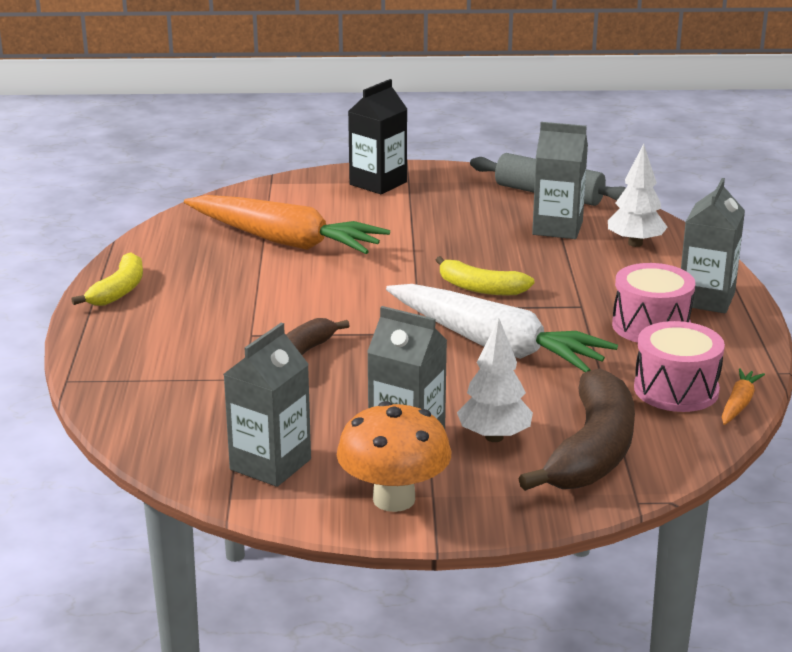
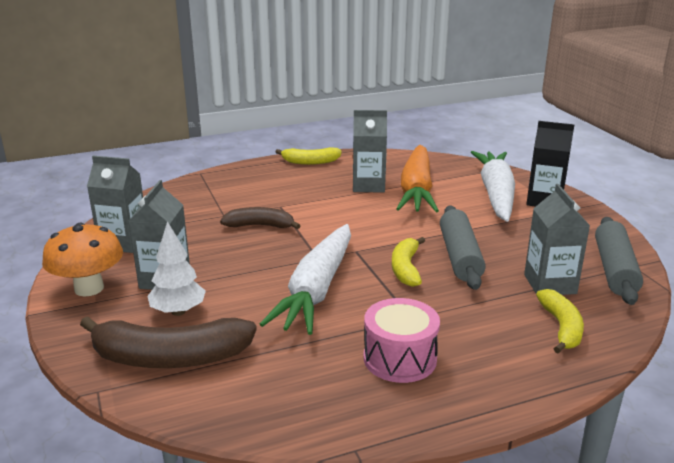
camera: 70 degrees right, 0 degrees up
white tree [608,144,668,247] -> yellow banana [536,289,584,354]
pink drum [634,321,725,412] -> none
grey carton [681,178,745,313] -> grey carton moved to [353,110,387,192]
orange carrot [722,368,765,425] -> none
none -> grey rolling pin [440,205,486,290]
none -> white carrot [471,151,515,222]

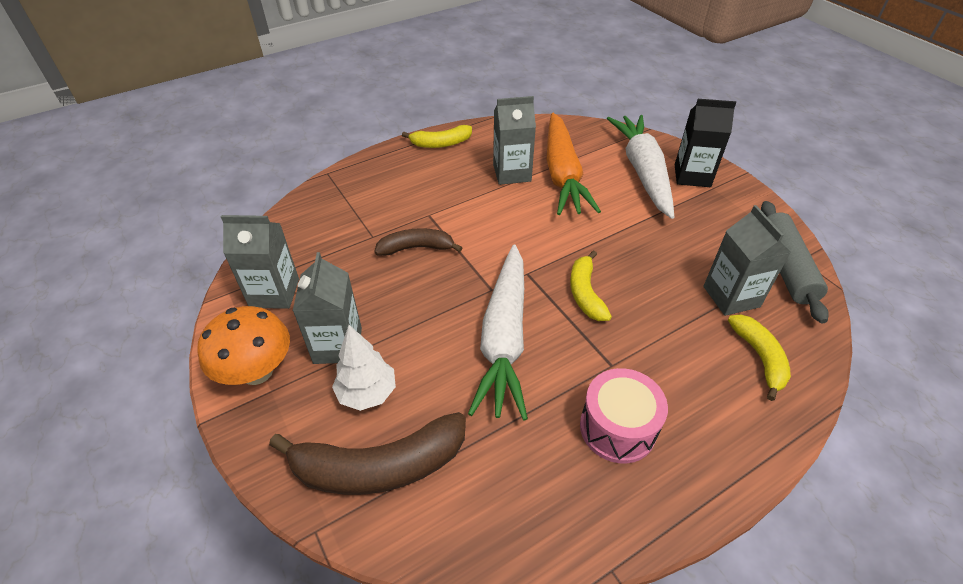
camera: 10 degrees left, 20 degrees up
grey rolling pin [440,205,486,290] -> none

